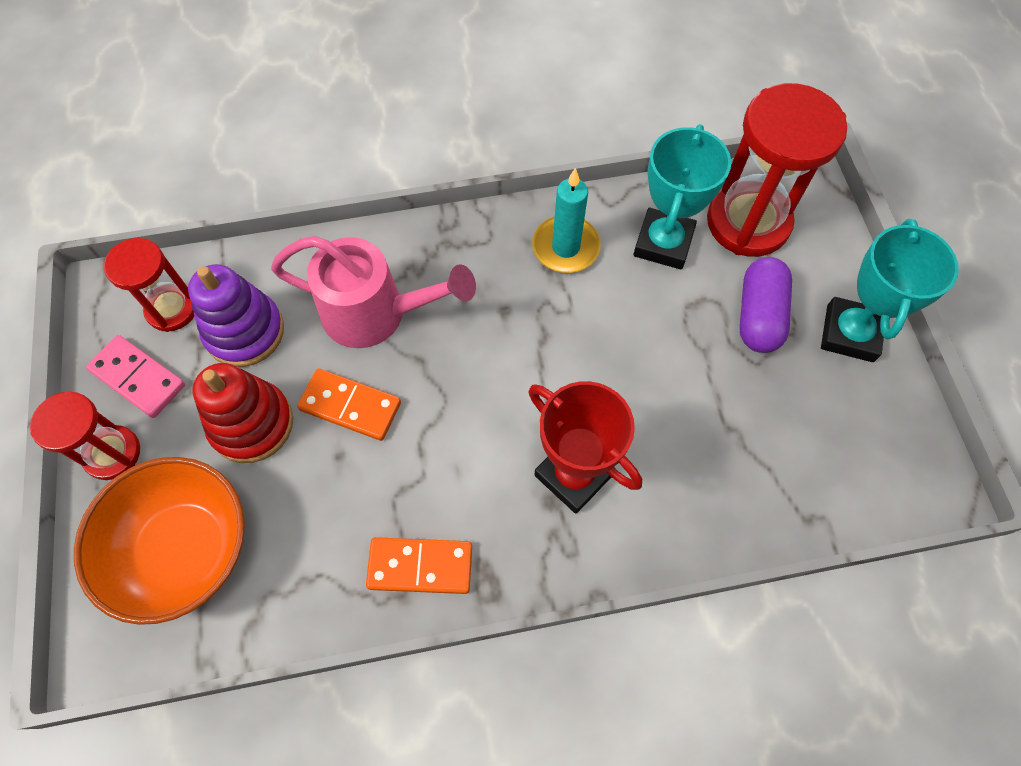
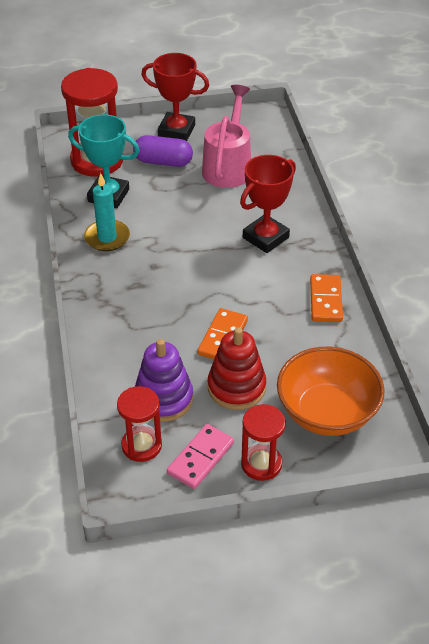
camera: 90 degrees left, 20 degrees down
pink watering can [271,236,476,348] -> pink watering can moved to [202,85,251,188]
turquoise trophy [821,219,959,362] -> red trophy [141,53,209,141]

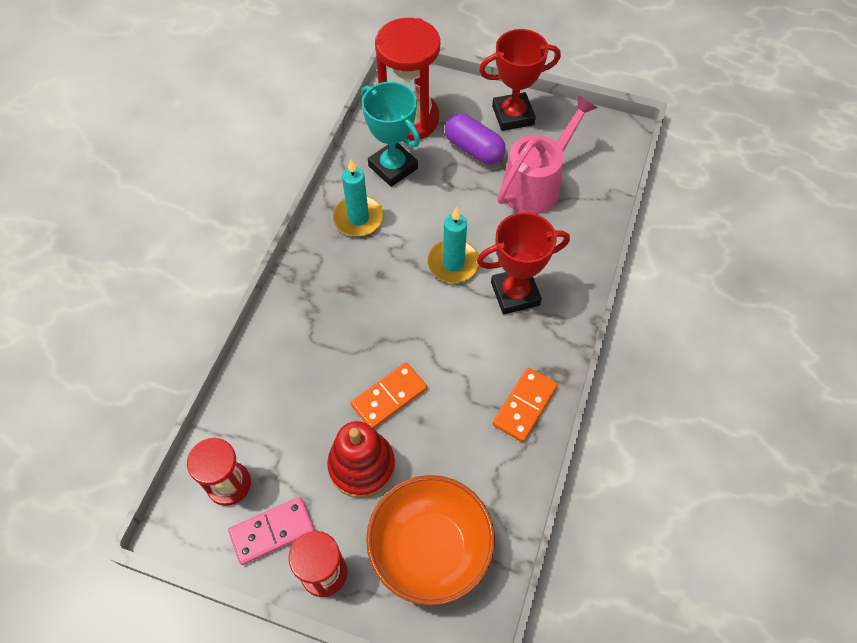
camera: 30 degrees right, 15 degrees up
purple stacking toy [135,339,193,422] -> none
red trophy [141,53,209,141] -> red trophy turned 60 degrees counterclockwise [479,29,561,131]
none -> turquoise candle [427,207,479,283]

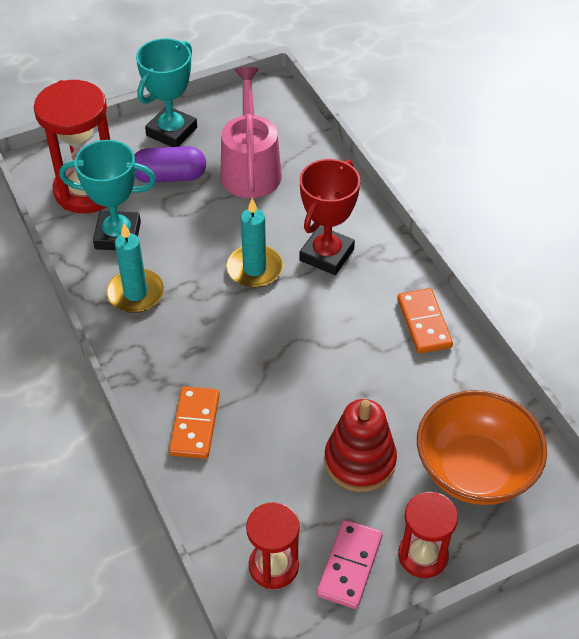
camera: 45 degrees left, 10 degrees down
orange domino [350,362,427,429] -> orange domino moved to [169,386,220,459]
red trophy [479,29,561,131] -> turquoise trophy [136,38,197,147]

